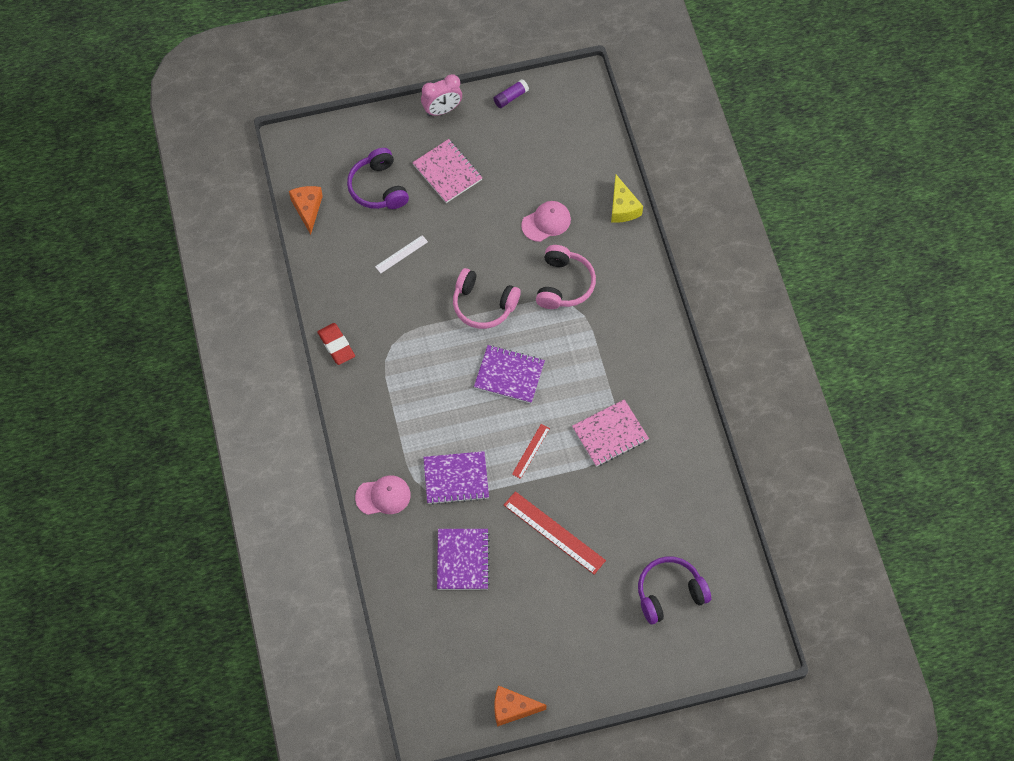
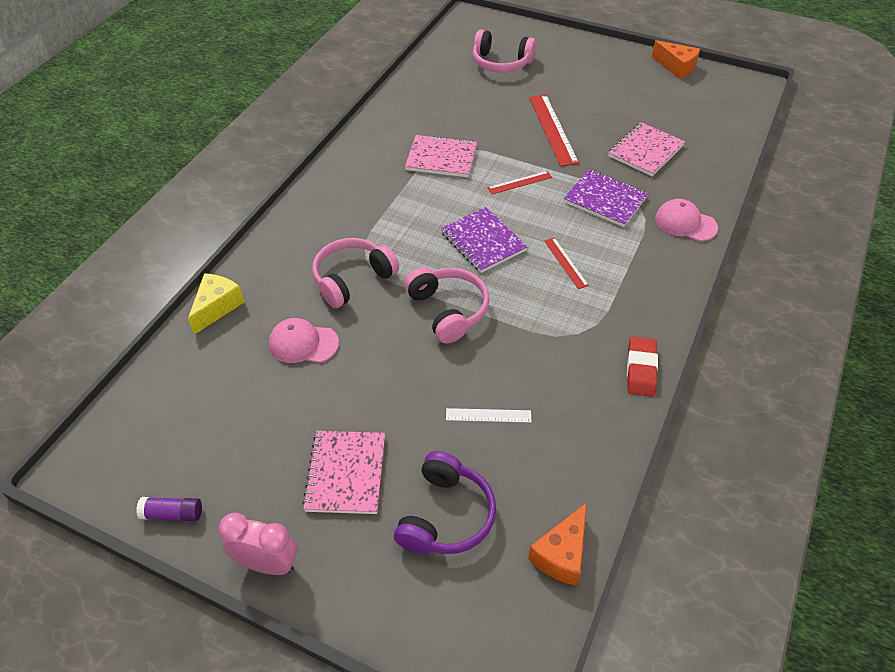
camera: 140 degrees left, 15 degrees down
purple notebook [437,529,490,590] -> pink notebook [608,122,685,176]
purple headphones [638,557,711,624] -> pink headphones [473,29,536,73]
none -> red ruler [544,237,589,289]

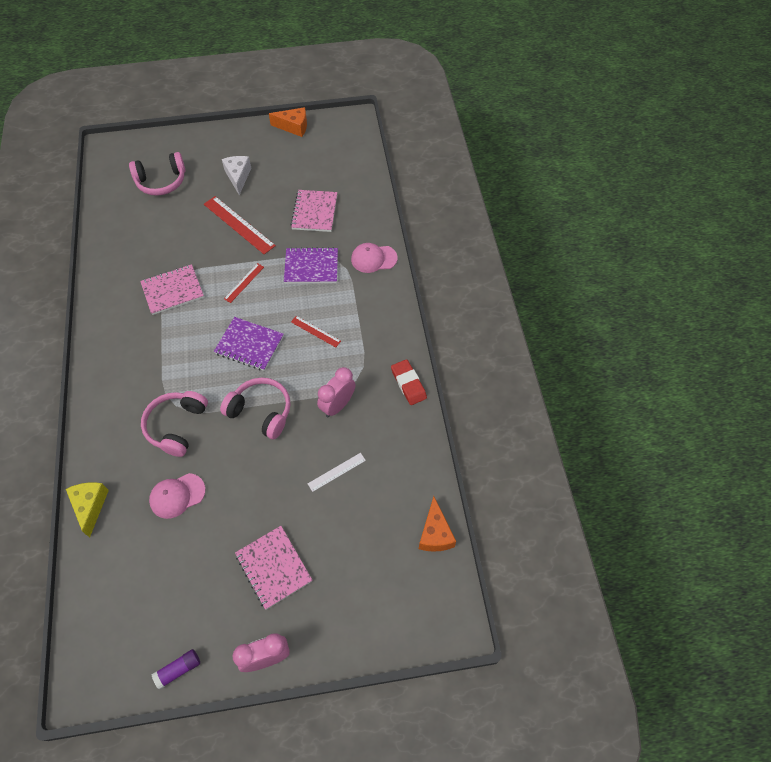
camera: 35 degrees left, 10 degrees up
purple headphones [394,451,496,554] -> none
none -> white cheese [222,156,251,195]
none -> pink clock [317,367,356,417]

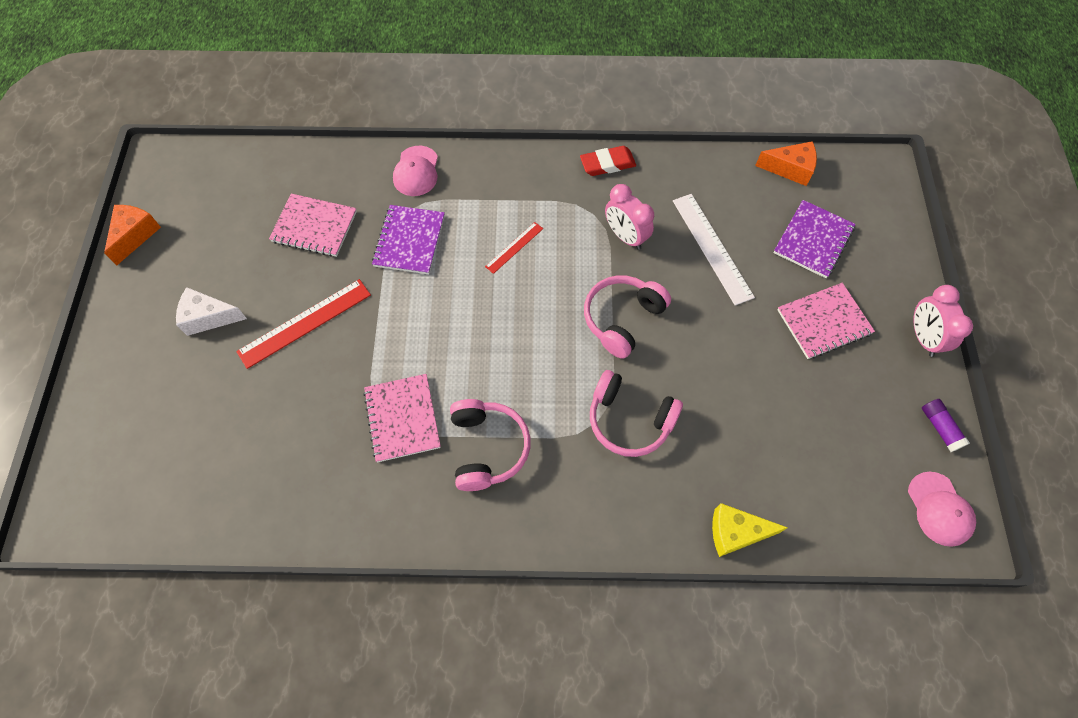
camera: 80 degrees left, 5 degrees up
pink headphones [129,152,185,196] -> pink headphones moved to [450,399,531,491]
pink cap [149,473,206,519] -> pink cap moved to [908,472,976,547]
purple notebook [214,317,284,371] -> purple notebook moved to [774,200,855,278]
red ruler [224,263,264,303] -> none
white ruler [308,453,366,492] -> white ruler [673,194,755,306], size x1.84

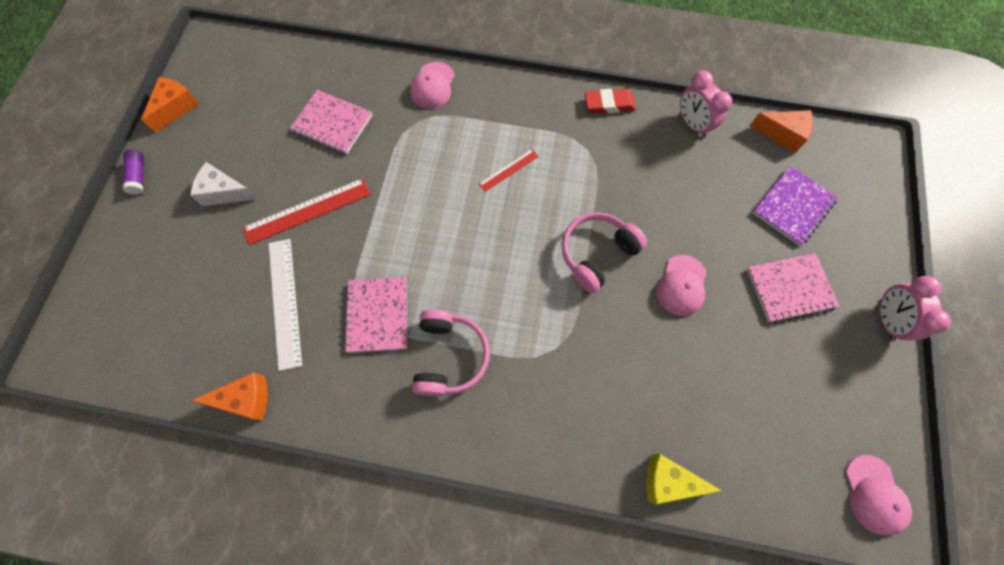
camera: 10 degrees right, 5 degrees up
purple notebook [372,205,445,274] -> none
pink headphones [590,370,683,457] -> none
pink clock [605,184,654,250] -> pink clock moved to [680,71,732,138]
white ruler [673,194,755,306] -> white ruler moved to [269,239,302,371]
purple glue stick [922,399,970,452] -> purple glue stick moved to [123,149,144,195]
none -> orange cheese [191,372,268,420]
none -> pink cap [656,255,707,316]

